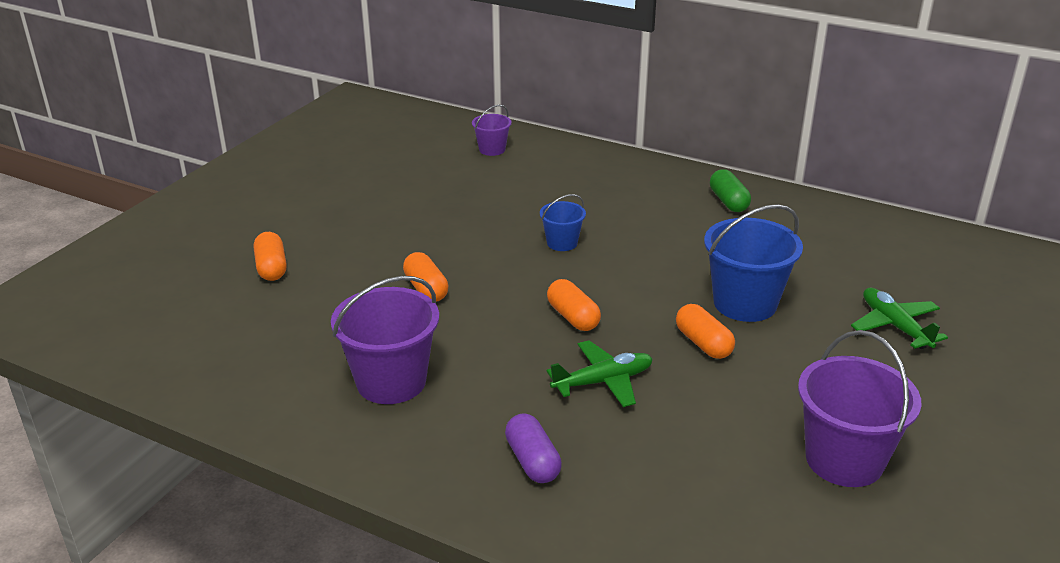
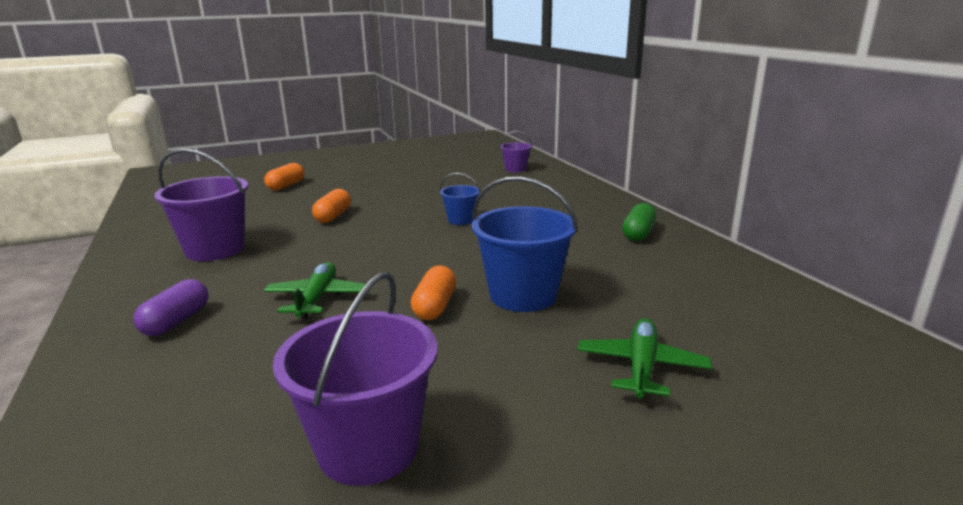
camera: 40 degrees right, 10 degrees down
orange capsule [547,279,601,331] -> none
green plane [547,340,653,407] -> green plane turned 105 degrees counterclockwise [264,262,366,320]

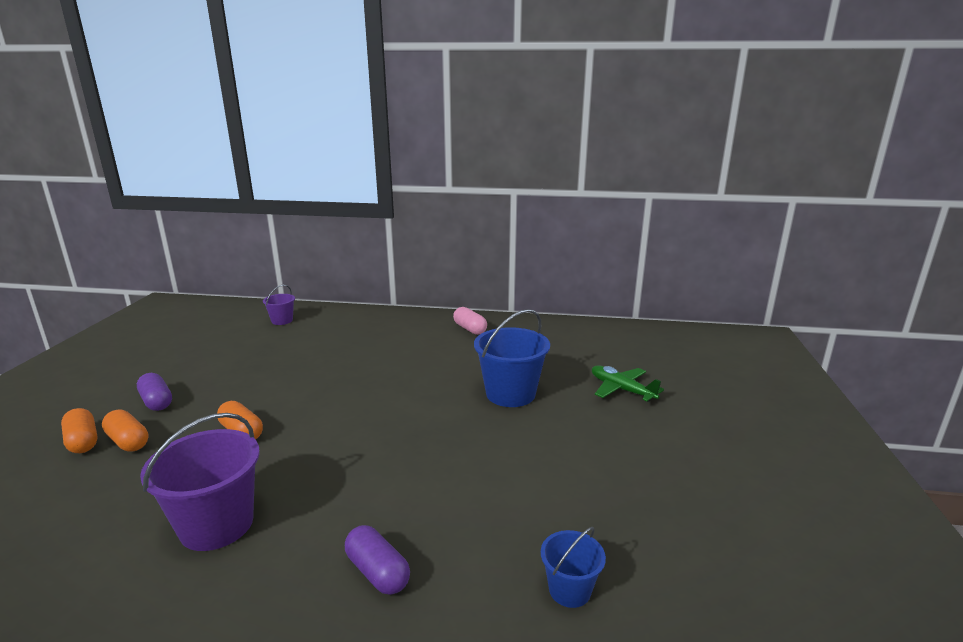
camera: 60 degrees left, 0 degrees up
green plane [264,262,366,320] -> none
purple bucket [273,272,438,486] -> none
orange capsule [411,265,456,320] -> orange capsule moved to [102,410,149,452]
blue bucket [440,173,481,225] -> blue bucket moved to [541,527,606,608]
green capsule [622,203,656,241] -> pink capsule [453,307,487,335]
none -> purple capsule [137,373,172,411]

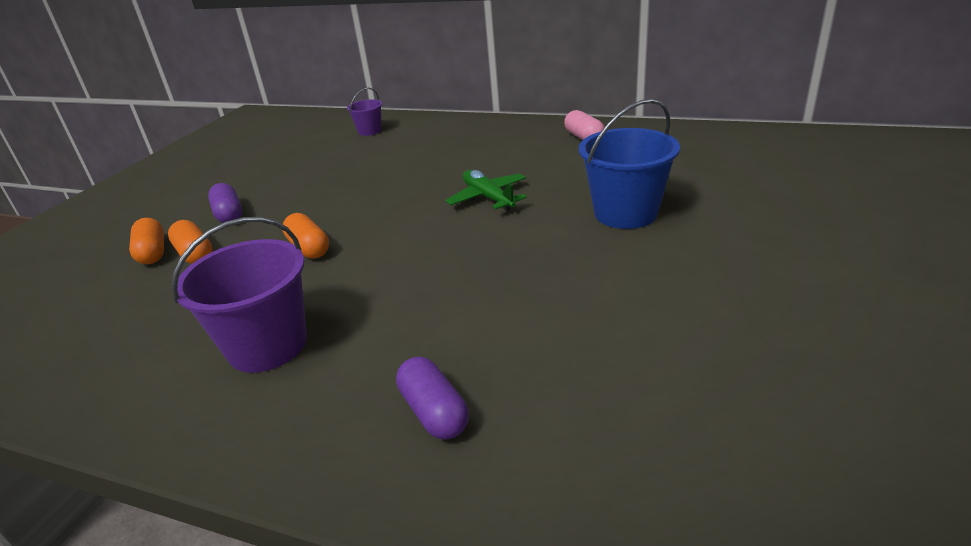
camera: 15 degrees right, 10 degrees up
blue bucket [541,527,606,608] -> none
green plane [592,365,664,402] -> green plane moved to [445,170,527,211]

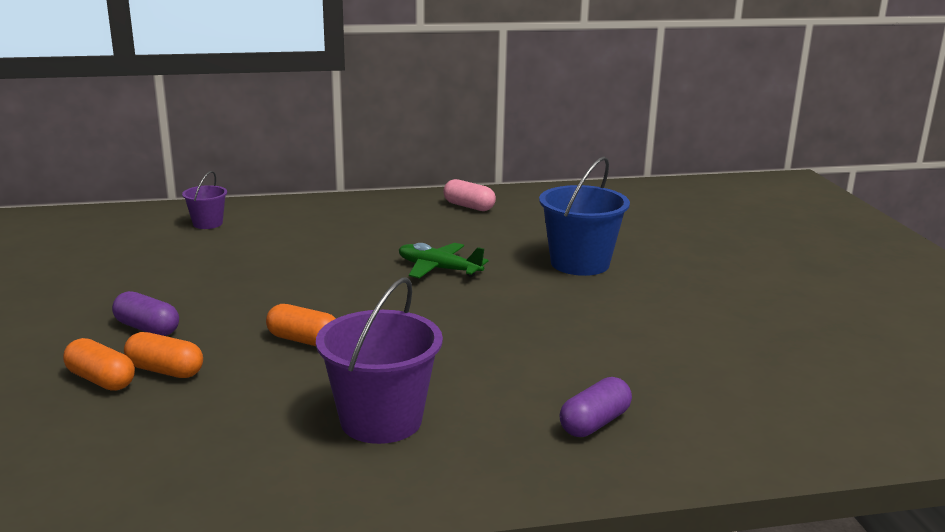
camera: 35 degrees left, 10 degrees down
purple capsule [396,357,469,440] -> purple capsule turned 75 degrees counterclockwise [559,377,632,437]

